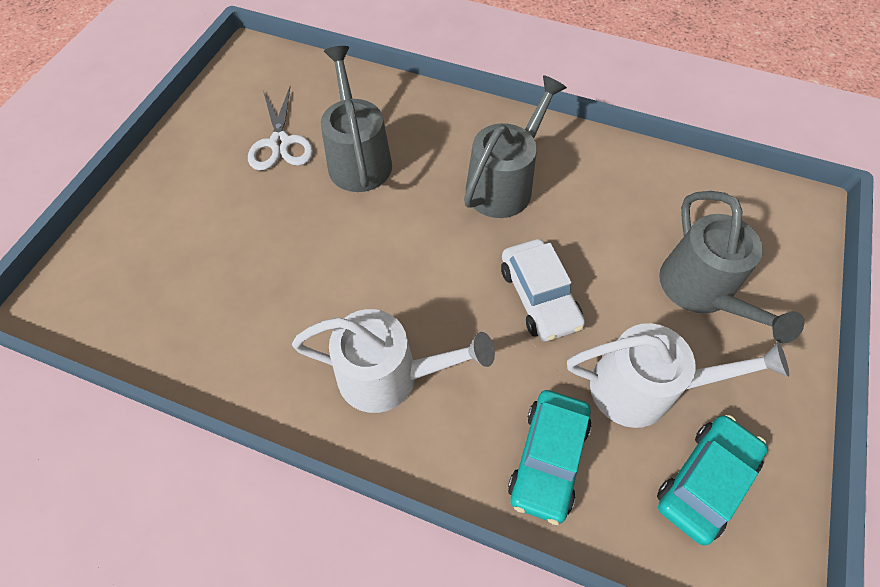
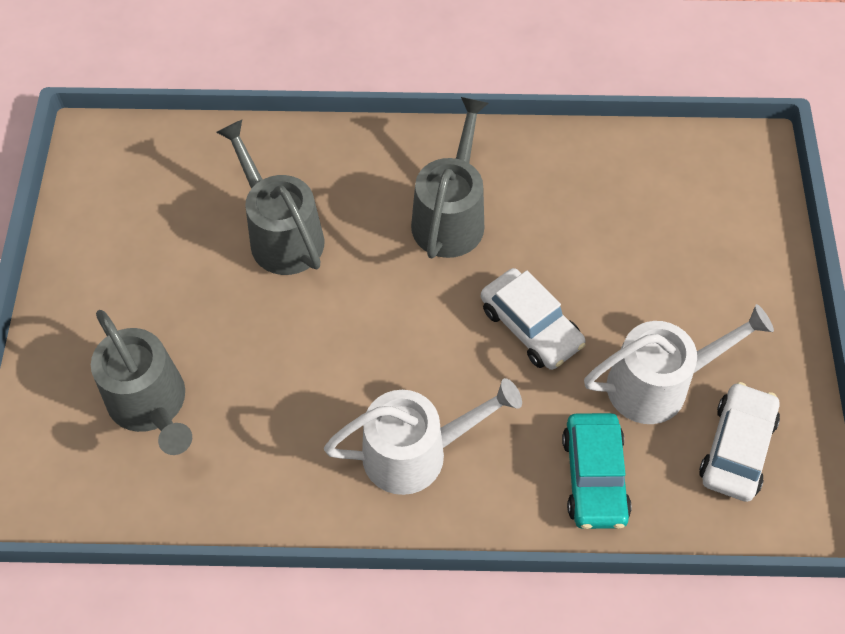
camera: 20 degrees left, 0 degrees up
white scissors [248,87,313,171] -> none
turquoise car [657,415,768,545] -> white car [699,382,780,502]
grey watering can [659,191,804,343] -> grey watering can moved to [91,310,192,455]

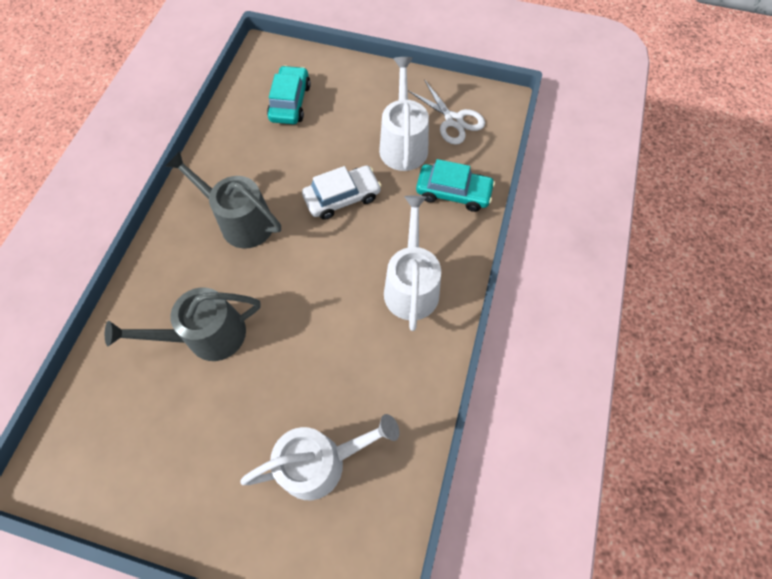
camera: 75 degrees left, 5 degrees up
grey watering can [91,310,192,455] -> white watering can [240,414,400,500]
white car [699,382,780,502] -> white scissors [408,79,485,145]
none -> turquoise car [267,65,311,124]

